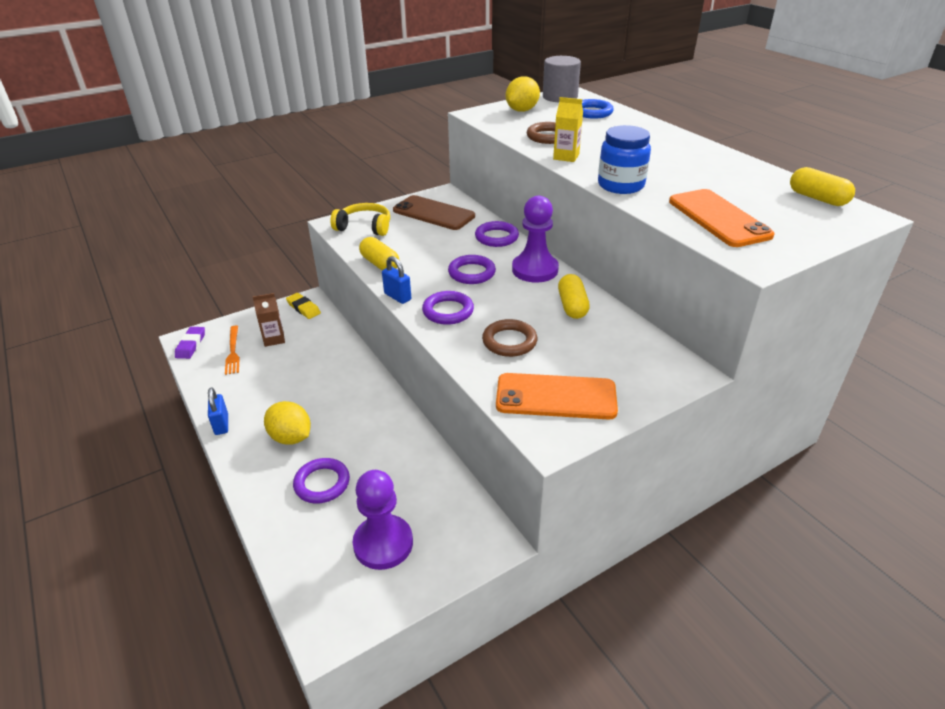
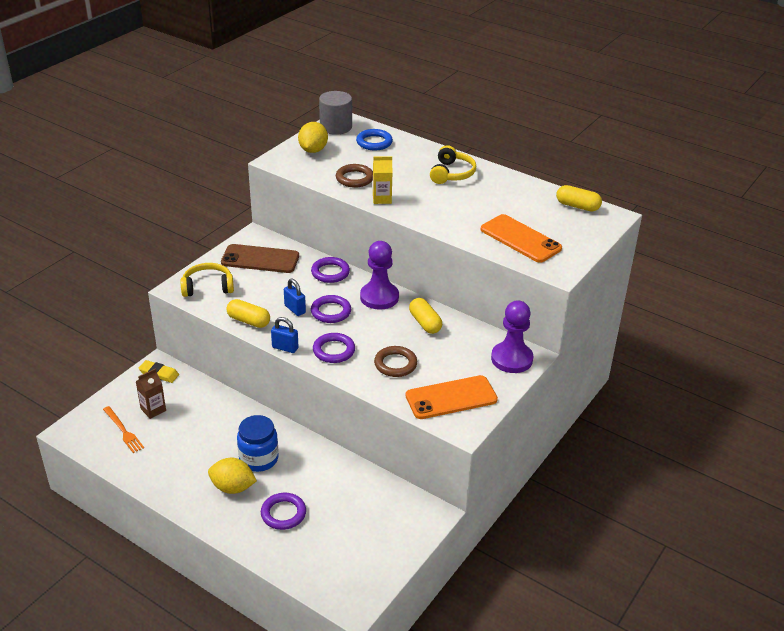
camera: 25 degrees left, 0 degrees up
purple eraser [175,327,205,359] -> none
blue padlock [208,387,228,435] -> blue padlock moved to [284,278,306,316]
purple pawn [353,470,413,570] -> purple pawn moved to [491,300,533,373]
blue jar [598,125,651,194] -> blue jar moved to [237,415,278,472]
none -> yellow headphones [430,145,476,184]

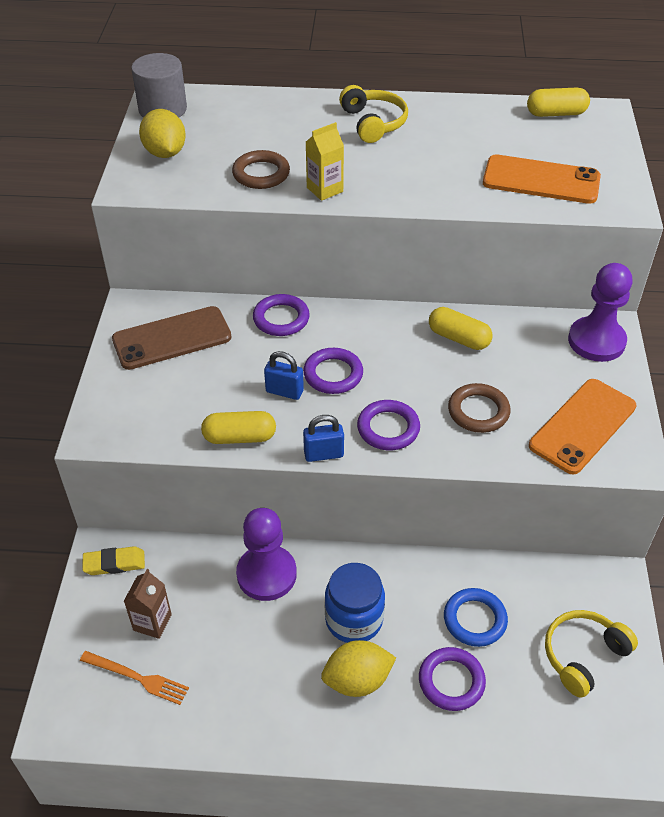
camera: 30 degrees left, 10 degrees up
yellow headphones [180,263,234,297] -> yellow headphones moved to [545,610,638,698]
blue ring [356,129,393,151] -> blue ring moved to [444,588,508,647]
purple pawn [360,241,399,310] -> purple pawn moved to [236,508,297,601]

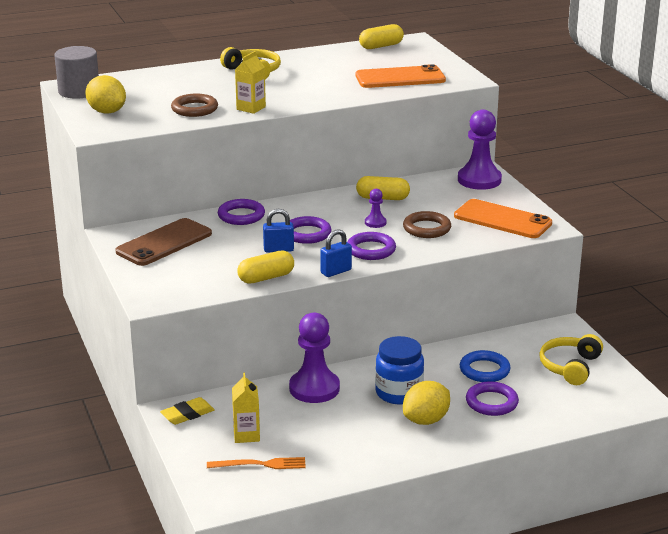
camera: 25 degrees left, 20 degrees down
brown carton [124,569,172,639] -> yellow carton [232,373,260,443]
orange phone [529,379,637,474] -> orange phone turned 75 degrees counterclockwise [454,199,552,238]
none -> purple pawn [365,189,387,228]

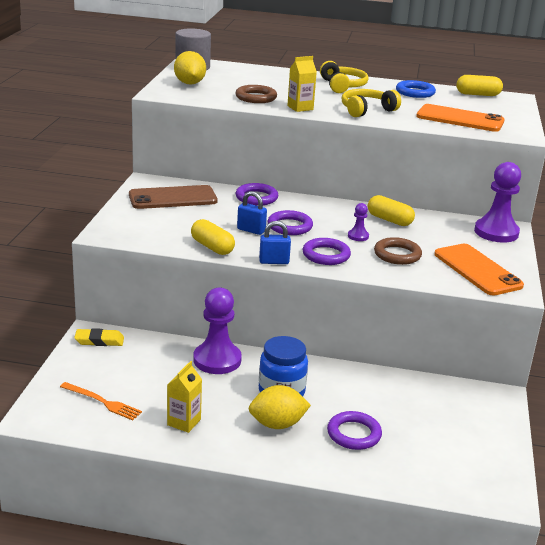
camera: 30 degrees right, 0 degrees up
yellow carton [232,373,260,443] -> yellow carton moved to [167,361,202,433]
yellow capsule [237,250,294,284] -> yellow capsule turned 45 degrees clockwise [191,219,235,255]
blue ring [460,350,511,382] -> blue ring moved to [396,80,436,98]
yellow headphones [539,334,603,385] -> yellow headphones moved to [342,89,401,117]

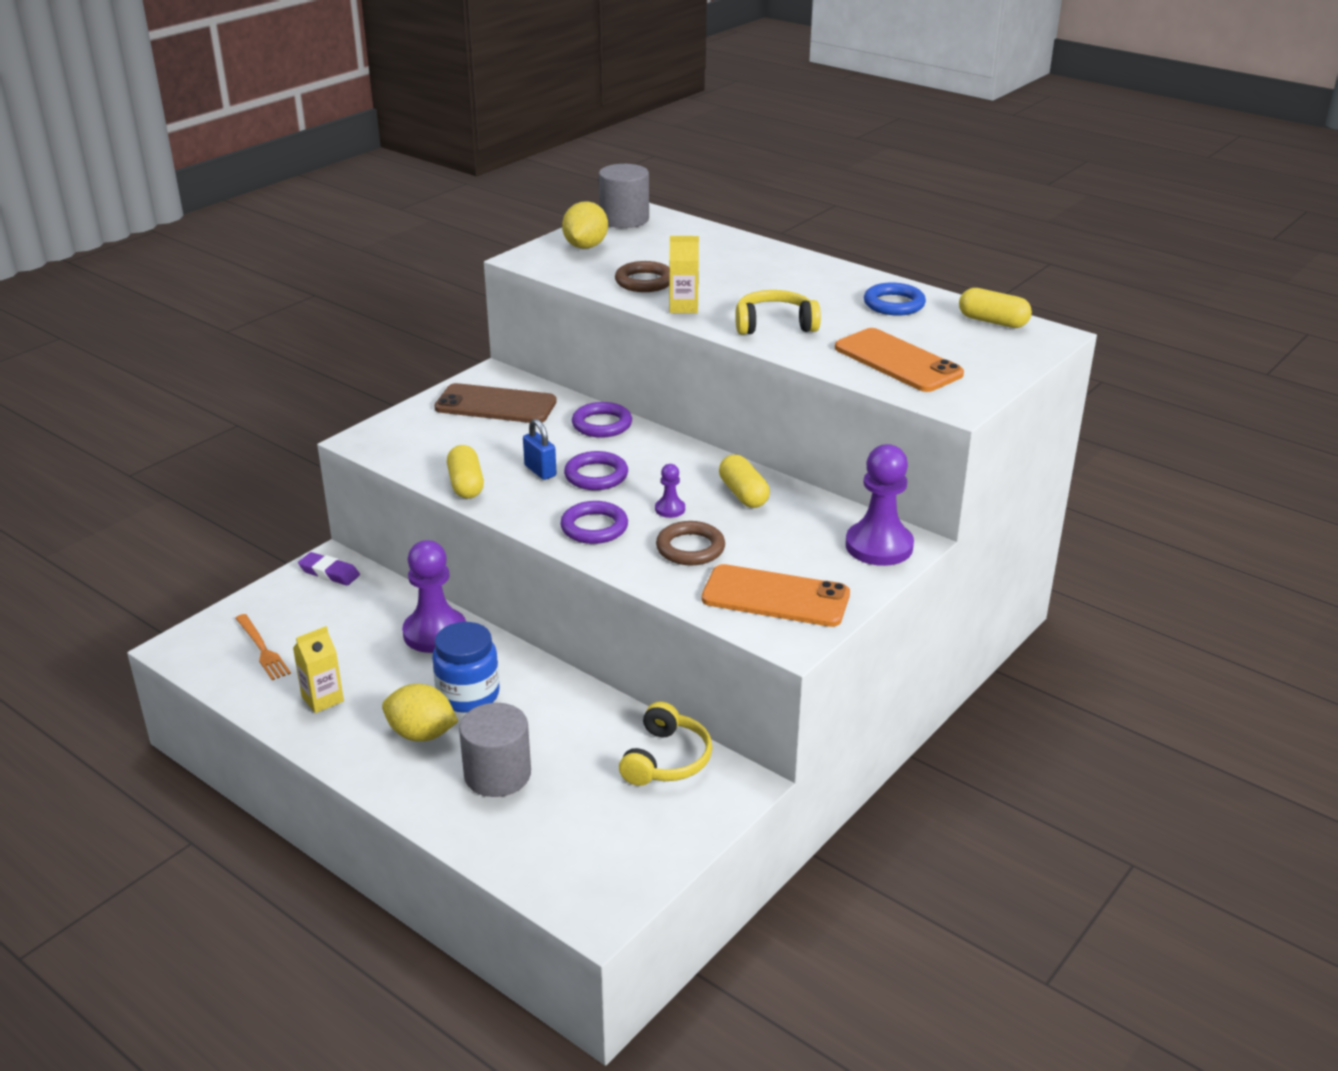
camera: 30 degrees right, 5 degrees up
yellow eraser [74,328,124,346] -> purple eraser [298,552,360,585]
blue padlock [259,221,291,264] -> none
yellow headphones [320,61,368,93] -> yellow headphones moved to [619,701,712,786]
purple ring [327,411,382,450] -> grey cylinder [459,703,531,797]
orange phone [434,244,524,296] -> orange phone turned 75 degrees counterclockwise [702,564,850,627]

